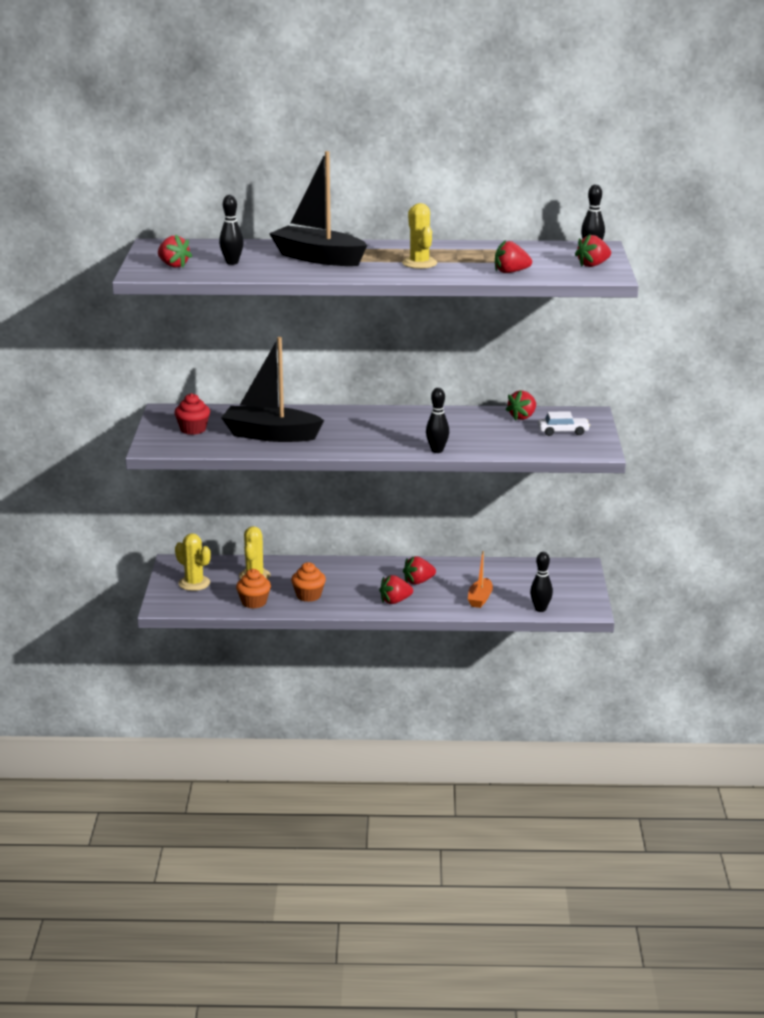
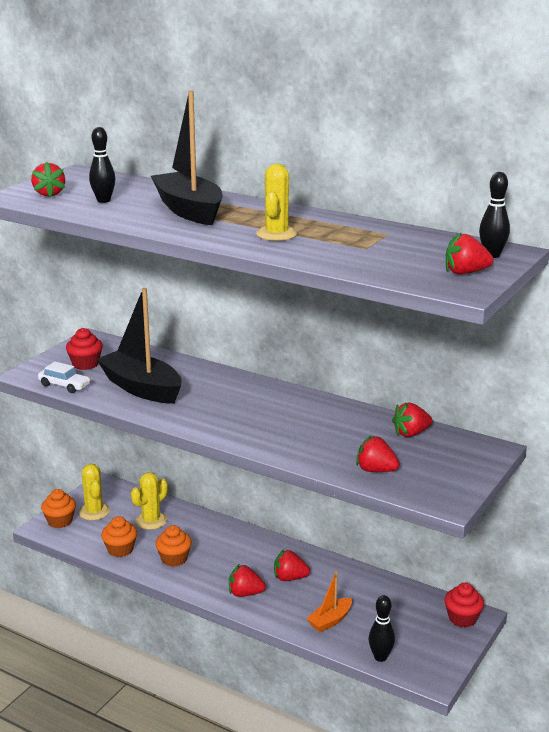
camera: 30 degrees right, 0 degrees up
black bowling pin [426,388,449,453] -> none
red strawberry [495,240,532,273] -> red strawberry moved to [356,436,400,472]
white car [538,411,590,436] -> white car moved to [38,362,91,393]
none -> orange cupcake [41,489,76,528]
none -> red cupcake [444,583,484,628]

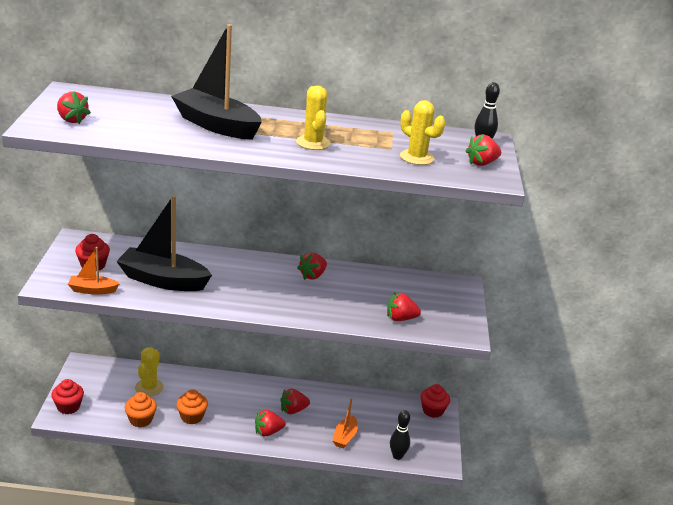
camera: 30 degrees left, 5 degrees up
white car [38,362,91,393] -> orange boat [68,247,120,295]
orange cupcake [41,489,76,528] -> red cupcake [51,379,84,414]
yellow cactus [78,464,110,520] -> yellow cactus moved to [400,100,445,165]
black bowling pin [89,127,115,203] -> none
red strawberry [392,403,432,437] -> red strawberry moved to [297,252,327,280]

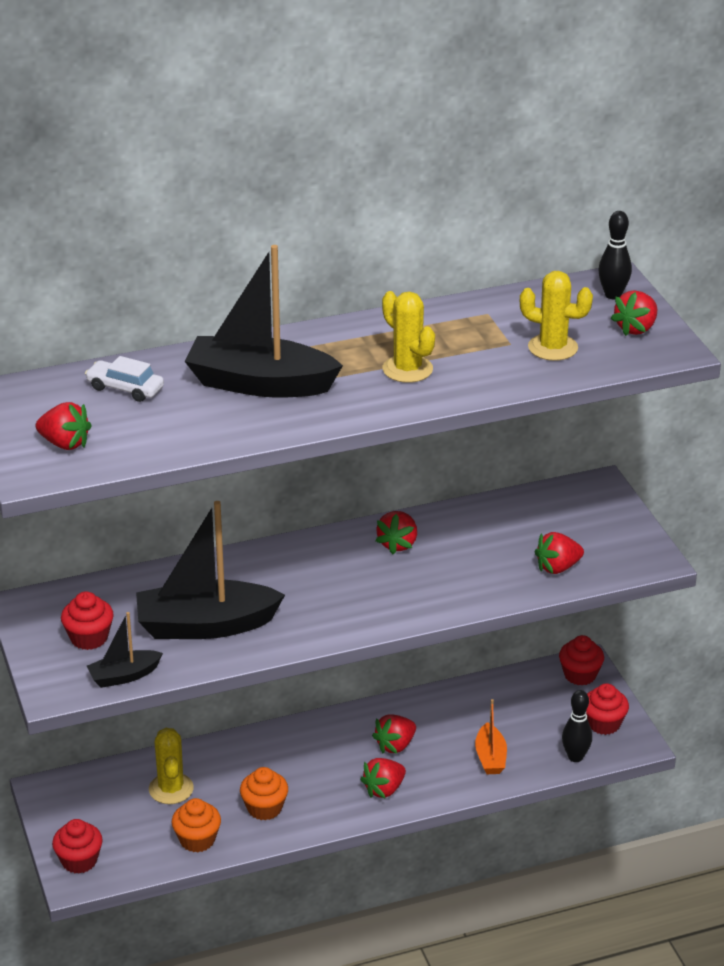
camera: 20 degrees left, 5 degrees up
orange boat [68,247,120,295] -> black boat [87,612,163,688]
none -> white car [85,356,164,402]
none -> red cupcake [586,683,629,735]

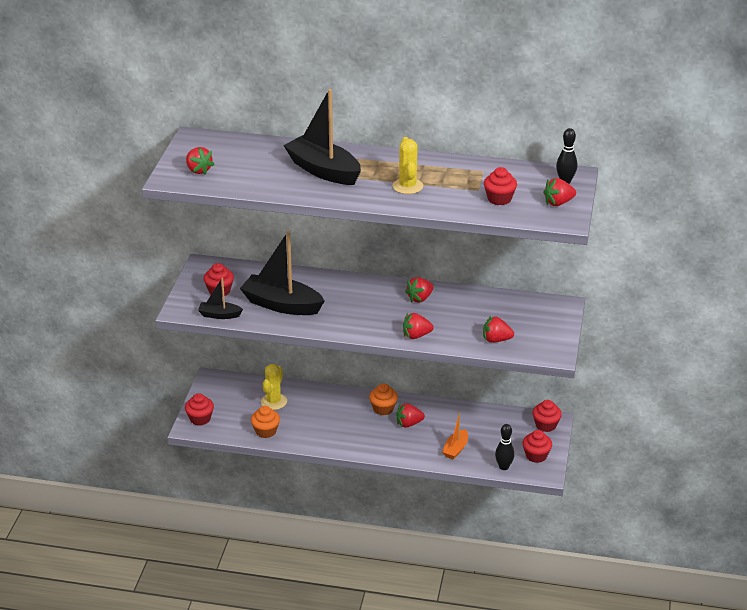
camera: 30 degrees right, 0 degrees up
white car [85,356,164,402] -> none
orange cupcake [240,767,288,821] -> orange cupcake moved to [369,383,398,415]
red strawberry [360,758,406,799] -> red strawberry moved to [403,313,434,339]
yellow cactus [520,271,593,361] -> red cupcake [484,167,517,205]

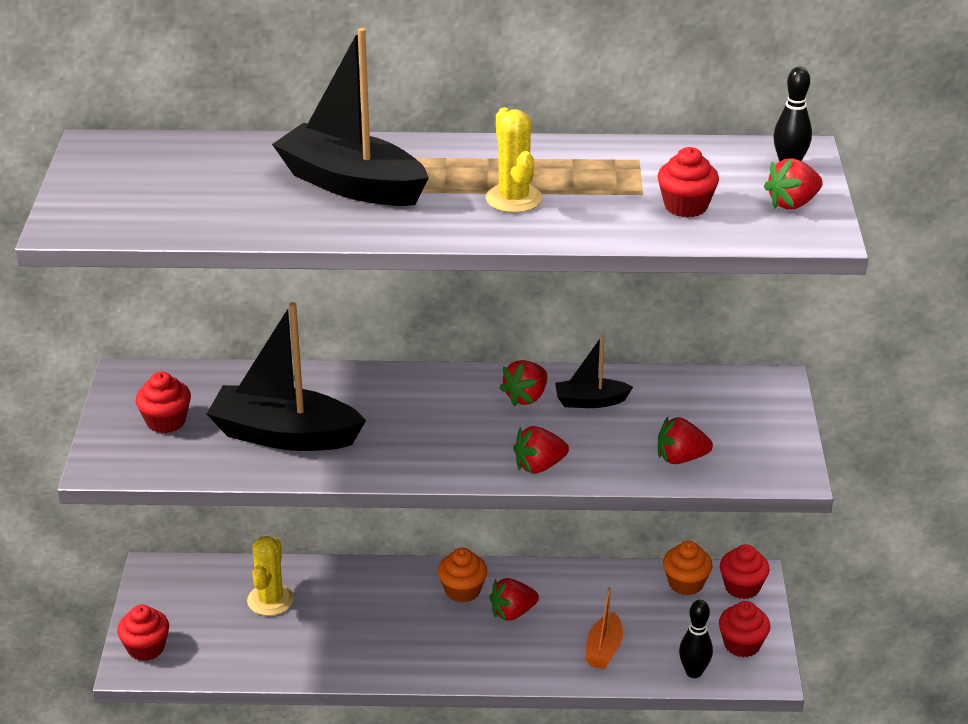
camera: 10 degrees left, 0 degrees up
red strawberry [186,147,215,175] -> none
black boat [198,278,243,319] -> black boat moved to [555,335,633,408]
orange cupcake [251,406,280,438] -> orange cupcake moved to [663,541,713,596]

